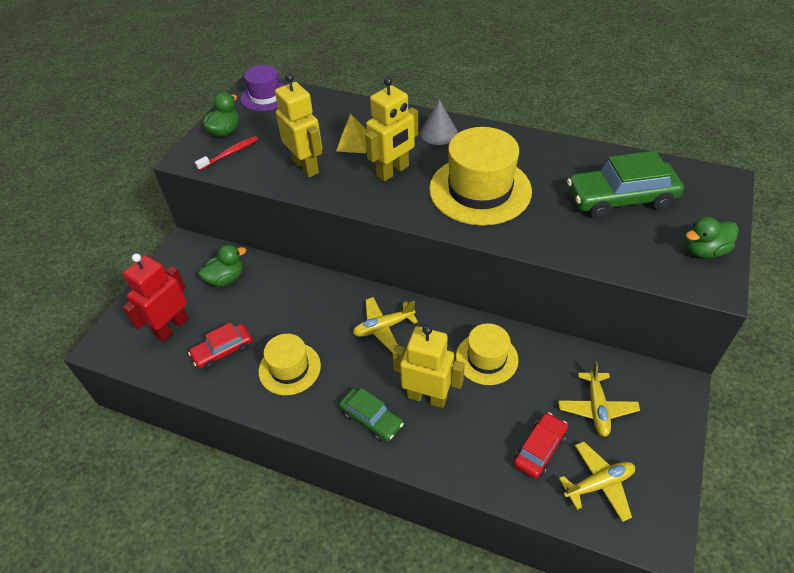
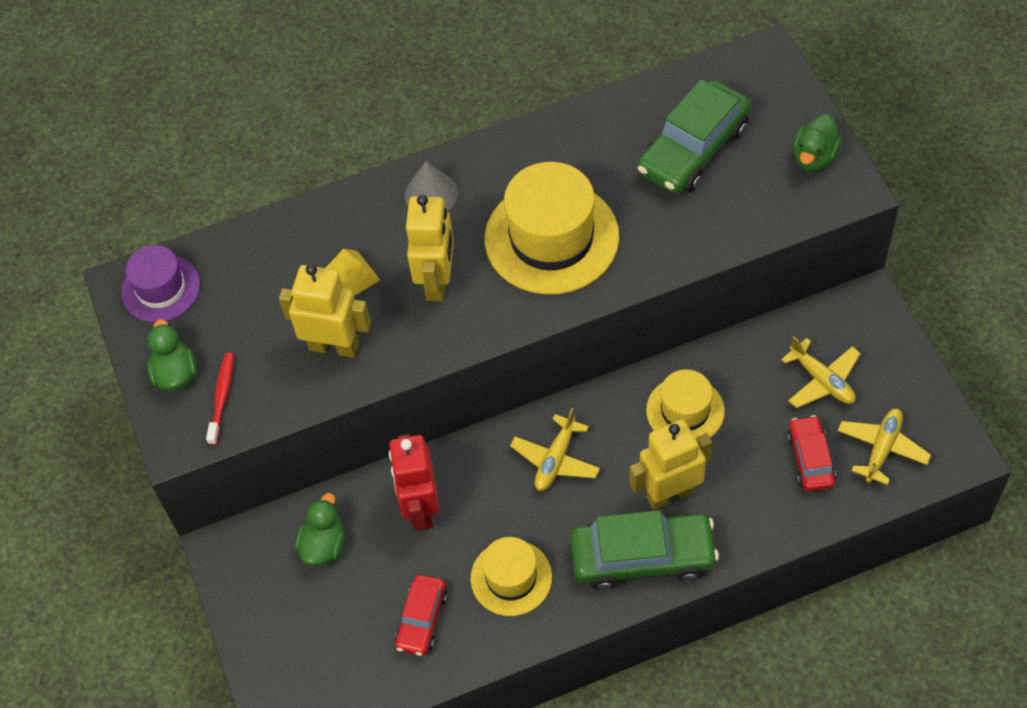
camera: 40 degrees left, 10 degrees up
red robot [122,253,189,342] -> red robot moved to [389,434,439,530]
green car [339,388,404,442] -> green car [570,510,719,590], size x1.76

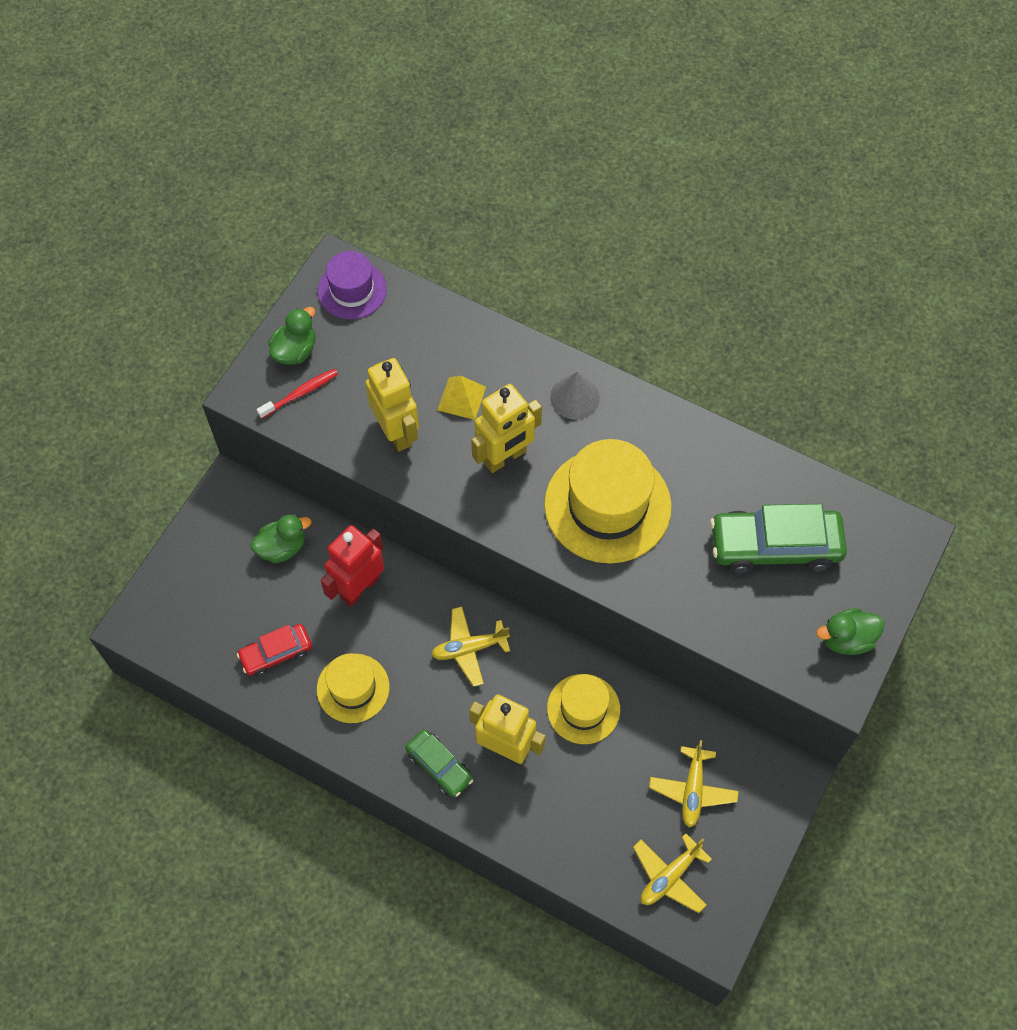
camera: 45 degrees right, 5 degrees up
green car [570,510,719,590] -> green car [405,729,473,797], size x0.57
red car [787,415,836,491] -> none
yellow plane [838,408,931,485] -> yellow plane turned 150 degrees clockwise [633,833,712,913]

